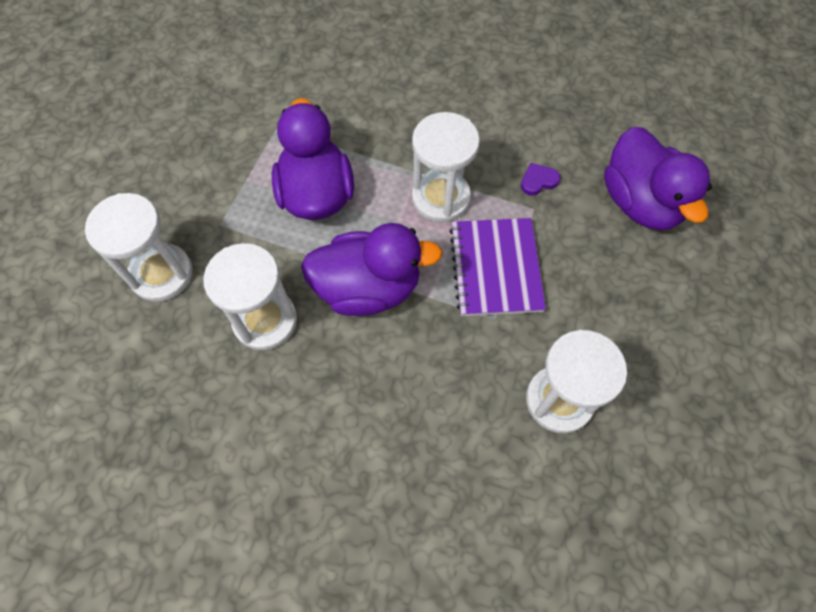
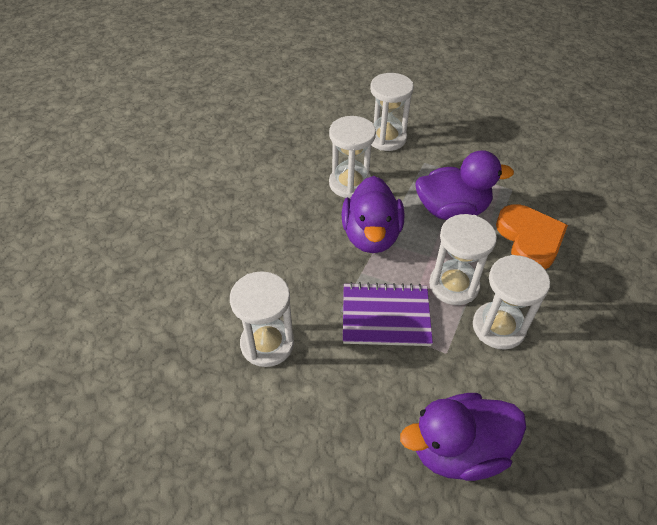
camera: 95 degrees right, 15 degrees down
purple heart [521,163,560,195] -> none
none -> white hourglass [473,255,550,350]
none -> orange heart [496,204,568,269]

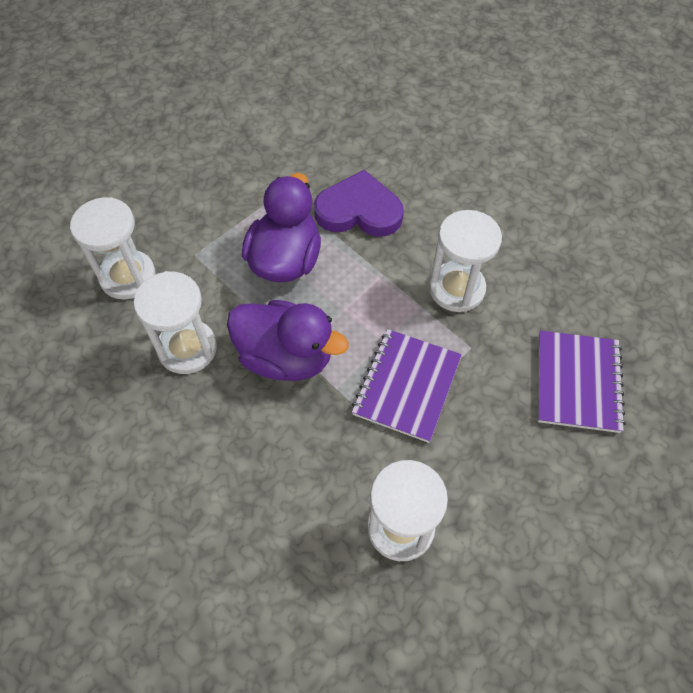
camera: 70 degrees left, 10 degrees up
purple duck [400,393,526,481] -> purple notebook [538,331,626,433]
white hourglass [429,214,497,305] -> none
orange heart [496,204,568,269] -> purple heart [314,170,404,237]

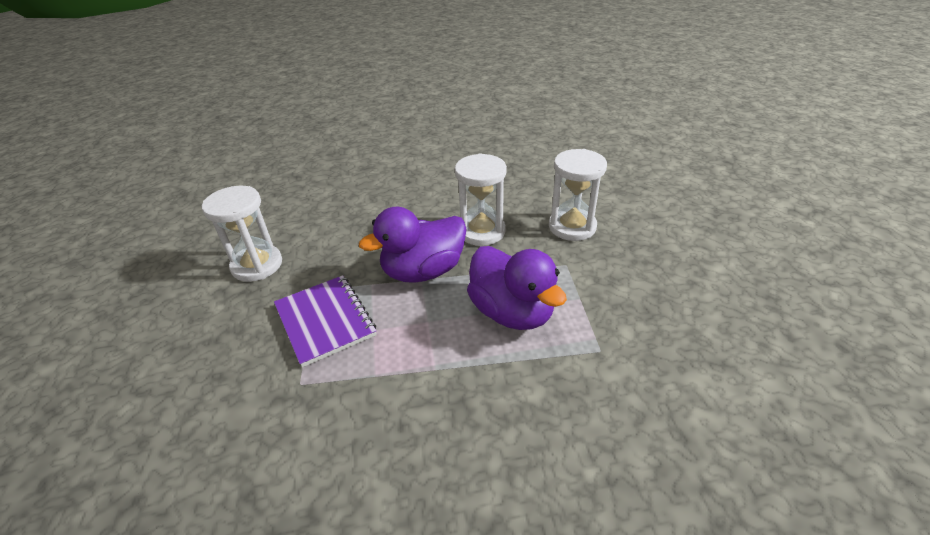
camera: 130 degrees right, 20 degrees down
purple heart [314,170,404,237] -> none
white hourglass [429,210,502,312] -> none
purple notebook [538,331,626,433] -> none

